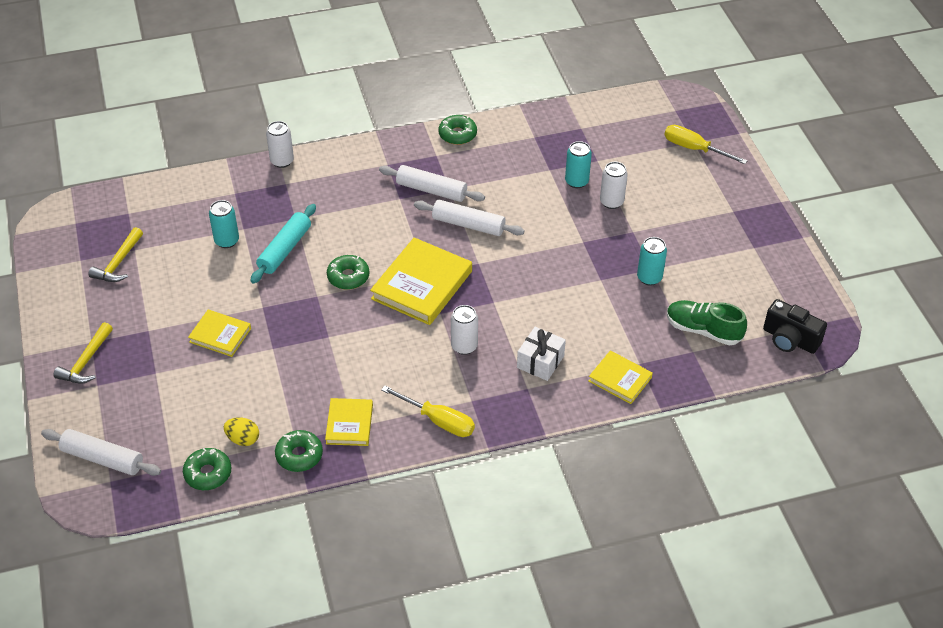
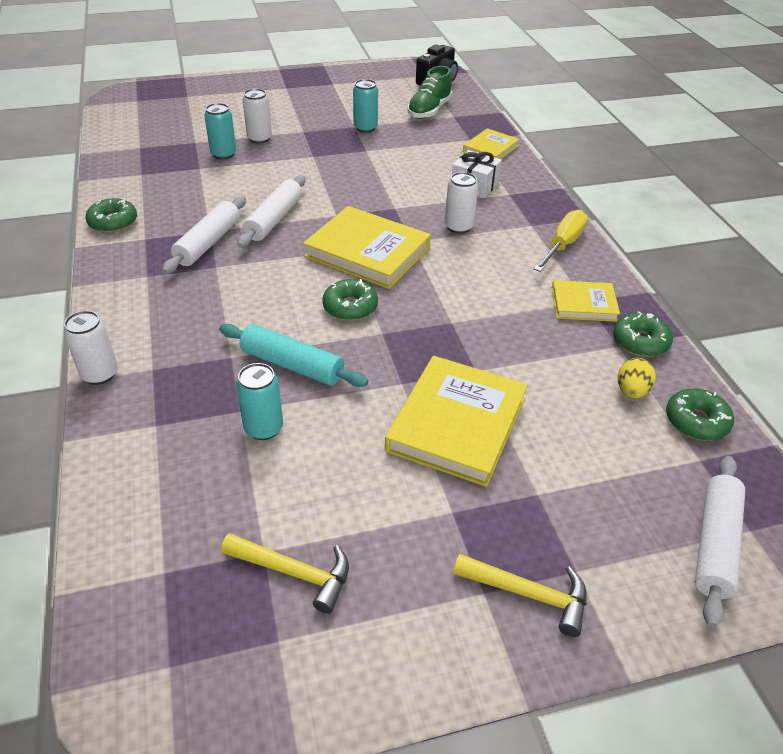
camera: 90 degrees left, 5 degrees down
yellow book [188,310,251,357] -> yellow book [385,356,528,487], size x1.77
yellow screwdriver [664,125,748,164] -> none

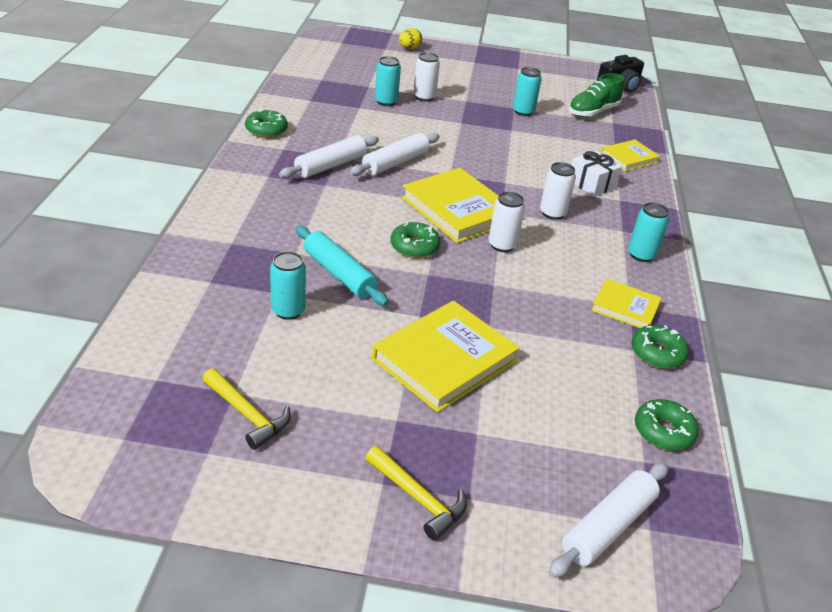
camera: 20 degrees right, 5 degrees down
white can [64,311,118,385] -> white can moved to [488,192,525,252]
yellow screwdriver [534,210,588,272] -> turquoise can [628,202,669,262]
yellow egg [618,358,656,398] -> yellow egg moved to [399,28,422,49]

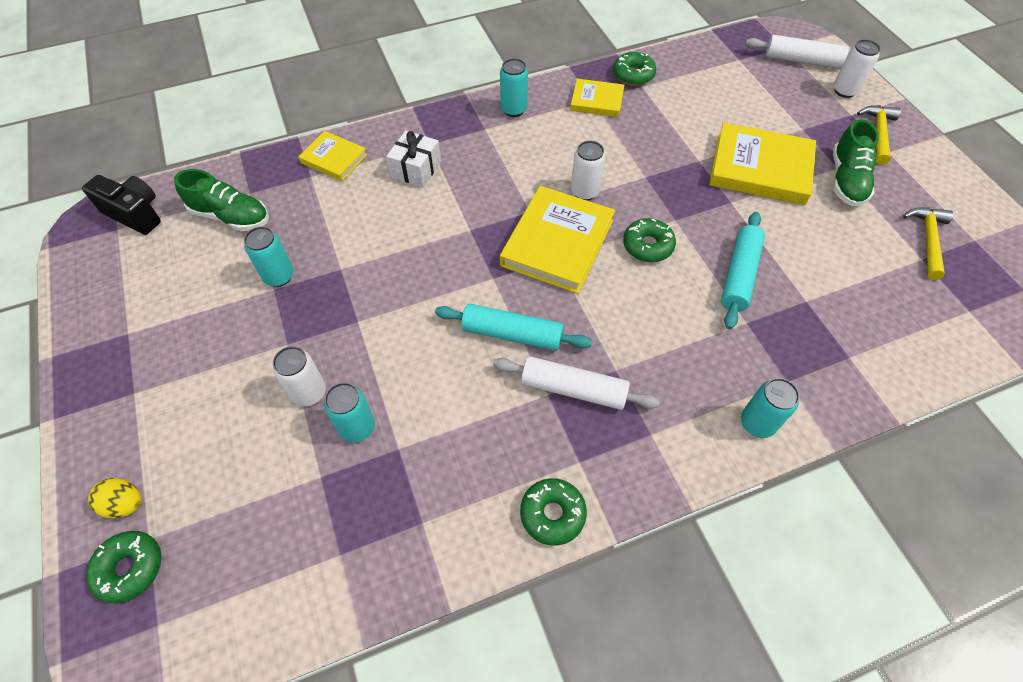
camera: 115 degrees left, 20 degrees up
turquoise can [270,251,306,320] -> turquoise can moved to [741,378,800,438]
white rolling pin [350,133,440,176] -> turquoise rolling pin [435,304,592,351]
white can [540,162,576,220] -> white can moved to [833,39,880,98]
yellow book [591,279,662,328] -> yellow book turned 75 degrees counterclockwise [570,79,624,117]
green donut [635,399,699,451] -> green donut moved to [86,531,161,604]
none -> green shoe [833,119,879,206]

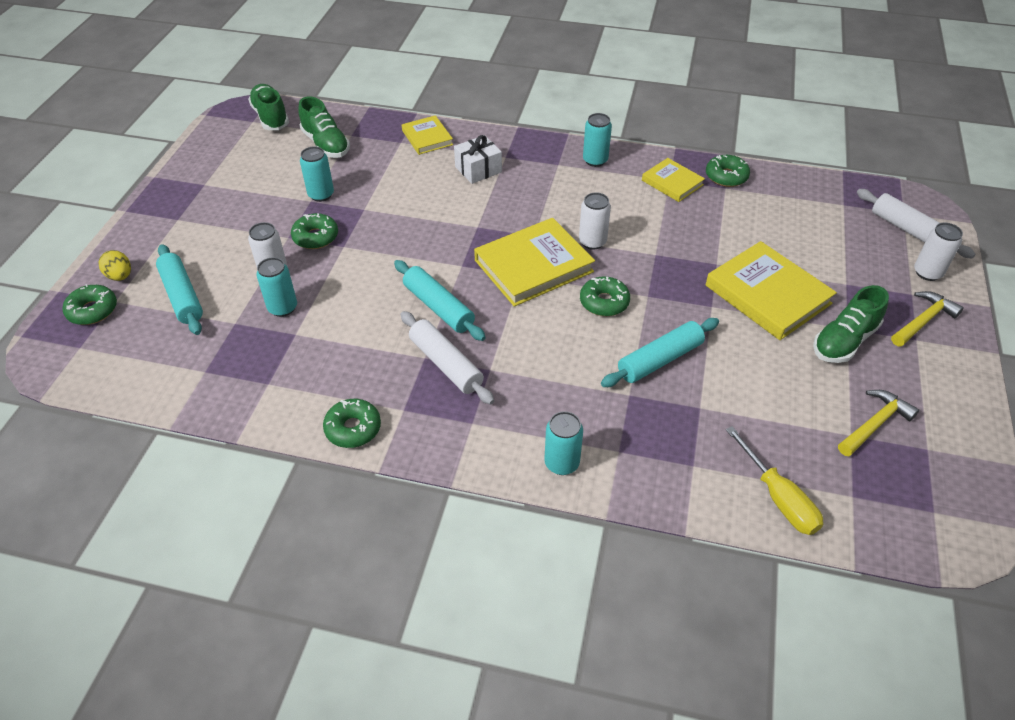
camera: 35 degrees right, 10 degrees down
black camera [82,175,161,235] -> green shoe [248,84,289,130]
none -> turquoise rolling pin [156,244,203,335]
none -> green donut [291,213,338,249]
none -> yellow screwdriver [726,426,823,535]

